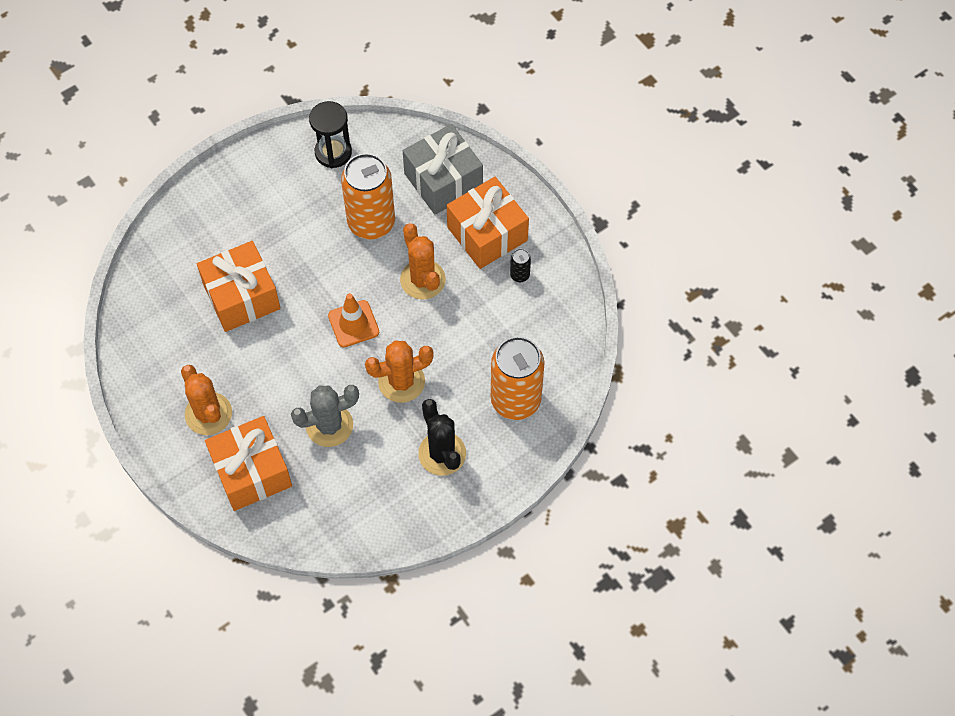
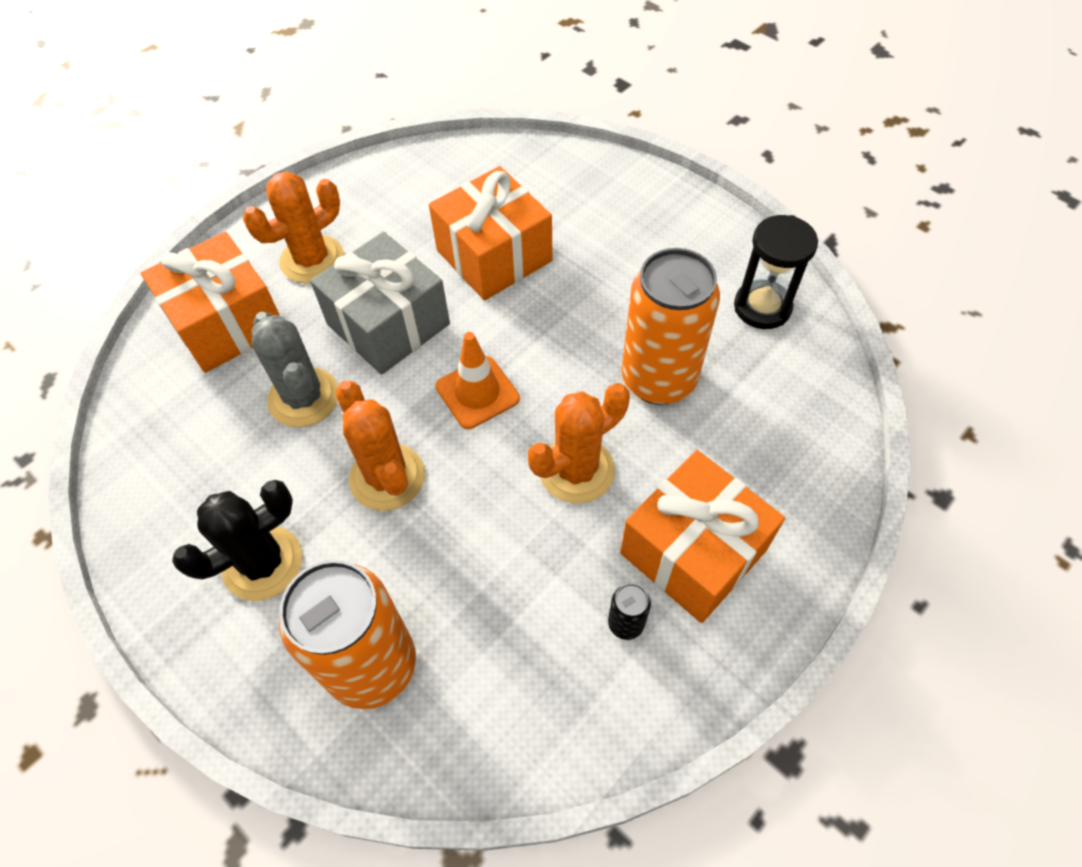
camera: 80 degrees right, 5 degrees down
grey gift [403,124,483,215] -> grey gift moved to [310,232,450,375]

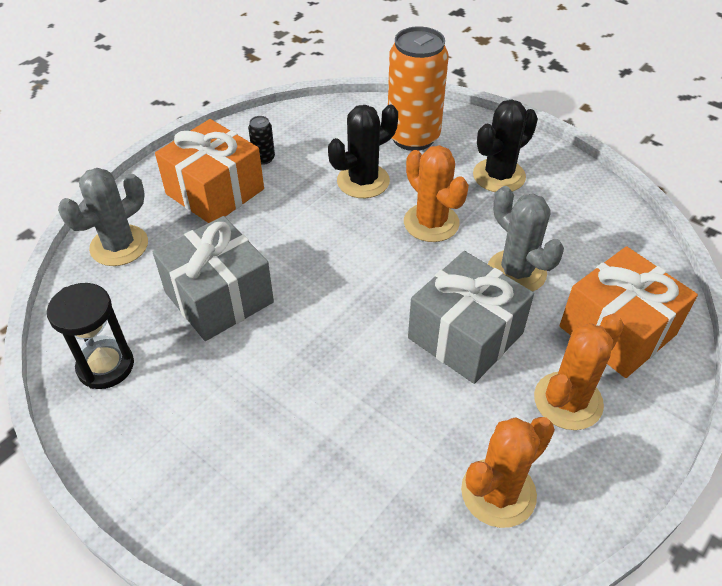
camera: 175 degrees right, 10 degrees down
orange gift [429,166,552,301] -> none
orange traffic cone [436,332,520,429] -> none
orange cactus [528,383,630,504] -> orange cactus moved to [461,417,555,528]
orange can [621,248,720,405] -> grey gift [153,216,274,341]
none -> grey cactus [58,168,148,266]
none -> black cactus [328,104,398,198]

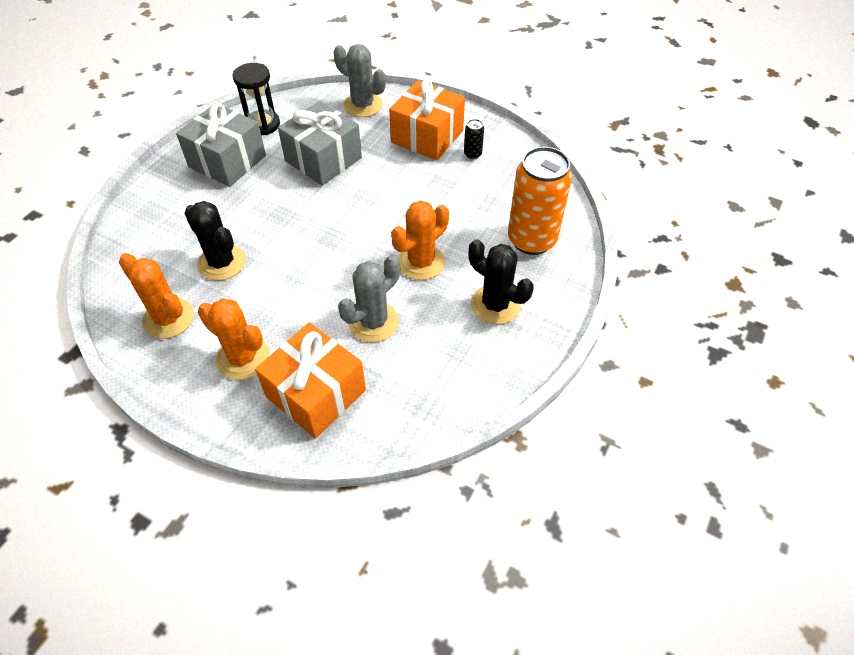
camera: 80 degrees right, 5 degrees up
black cactus [328,104,398,198] -> black cactus moved to [184,201,246,281]
grey gift [408,251,534,384] -> grey gift moved to [176,103,266,187]

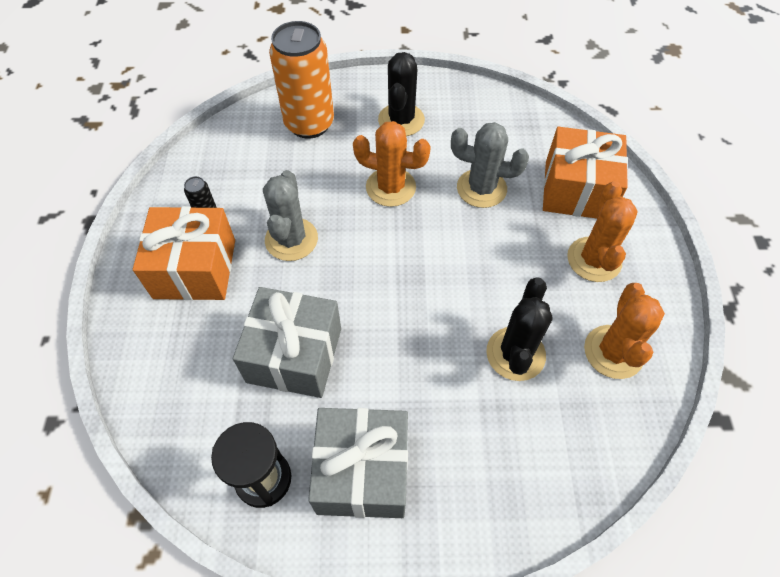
camera: 120 degrees left, 5 degrees up
grey cactus [334,44,386,117] -> grey cactus moved to [263,170,318,261]

